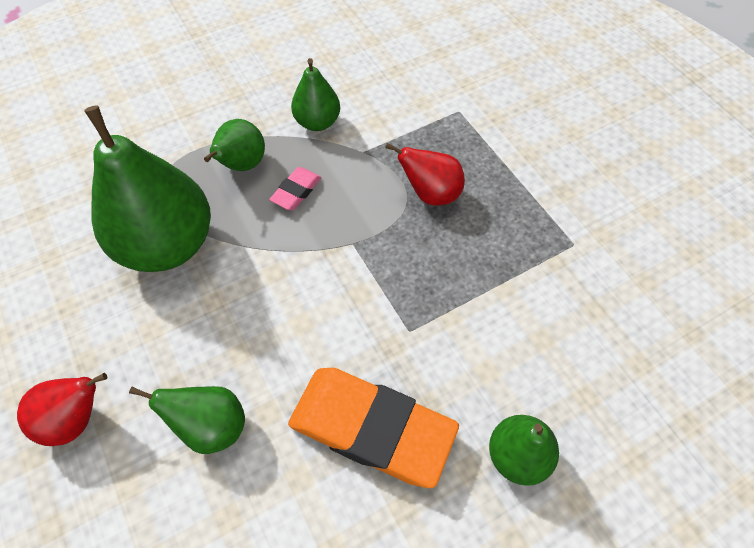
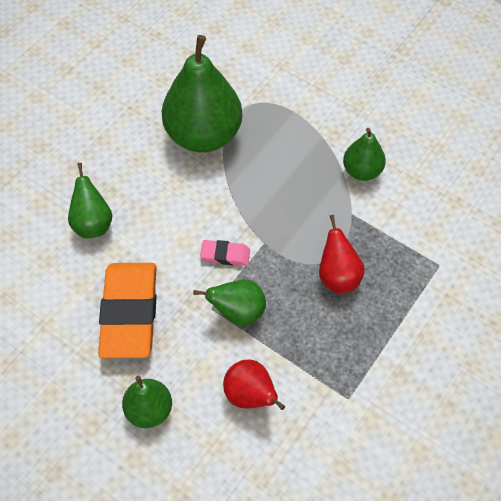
camera: 65 degrees right, 0 degrees up
red pear [17,373,107,446] -> red pear moved to [223,360,285,410]
green pear [204,119,265,171] -> green pear moved to [193,279,266,326]
pink eraser [269,167,321,210] -> pink eraser moved to [200,240,250,266]

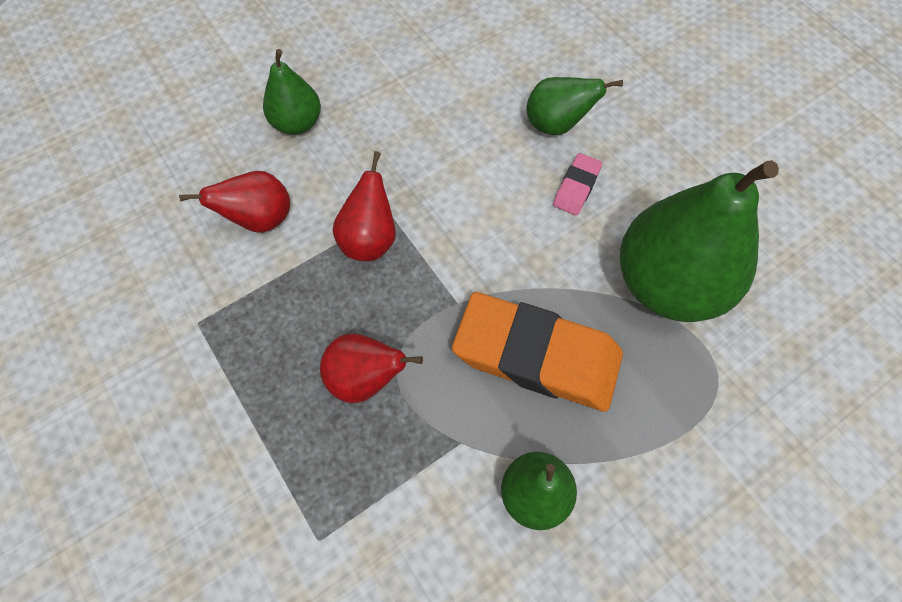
camera: 110 degrees right, 5 degrees up
orange eraser [98,263,157,358] -> orange eraser moved to [452,292,623,412]
green pear [193,279,266,326] -> red pear [333,151,396,261]
pink eraser [200,240,250,266] -> pink eraser moved to [553,153,602,215]

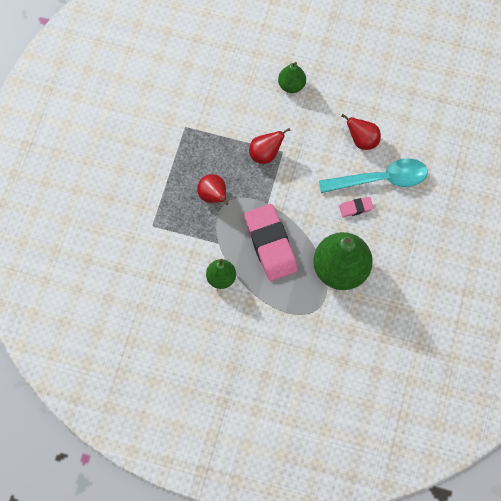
camera: 50 degrees right, 5 degrees up
red pear [179,171,290,233] -> red pear moved to [341,114,381,150]
orange eraser [452,292,623,412] -> pink eraser [244,204,298,281]
green pear [526,77,623,135] -> turquoise spoon [319,159,428,193]

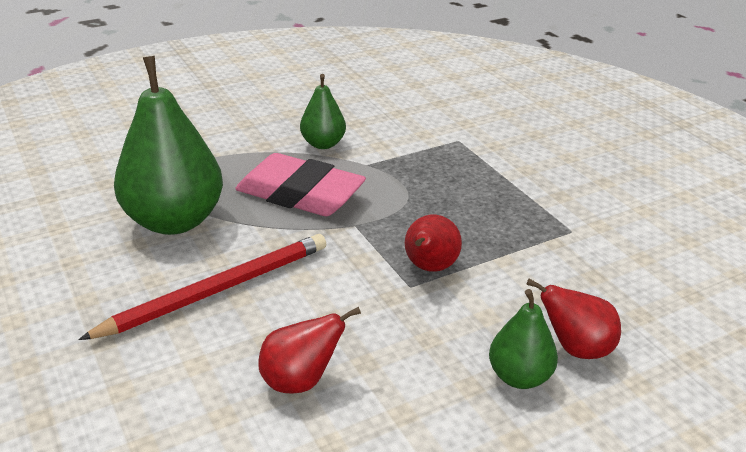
camera: 135 degrees right, 35 degrees down
red pear [197,174,228,205] -> red pear moved to [526,279,621,359]
turquoise spoon [319,159,428,193] -> none
pink eraser [339,197,374,217] -> red pencil [78,234,326,340]

